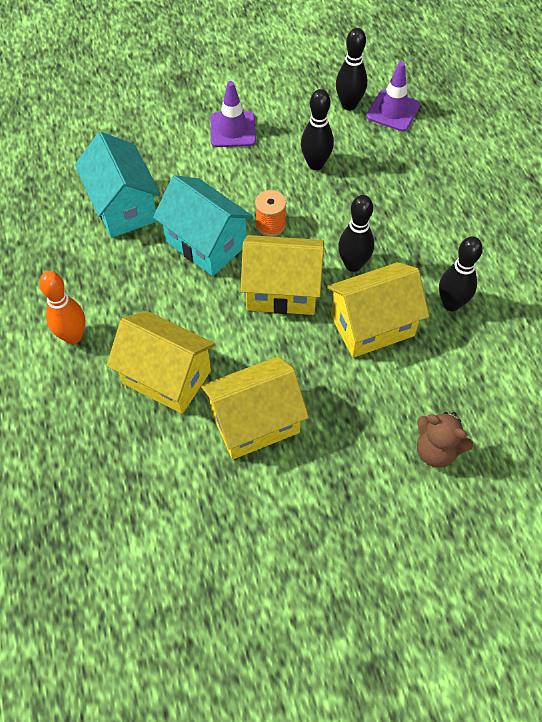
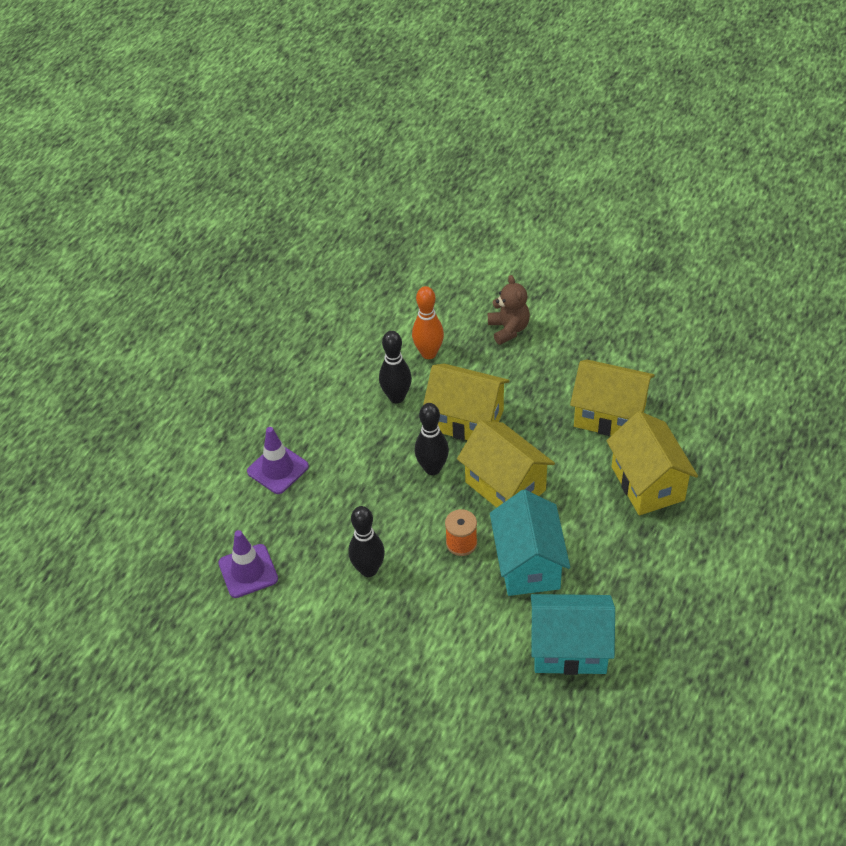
camera: 135 degrees left, 10 degrees down
orange bowling pin [39,271,85,344] -> orange bowling pin moved to [412,286,444,359]
turquoise house [75,132,161,238] -> turquoise house turned 75 degrees clockwise [531,594,615,675]
purple traffic cone [211,81,256,147] -> purple traffic cone moved to [247,427,309,494]
black bowling pin [336,28,367,111] -> none

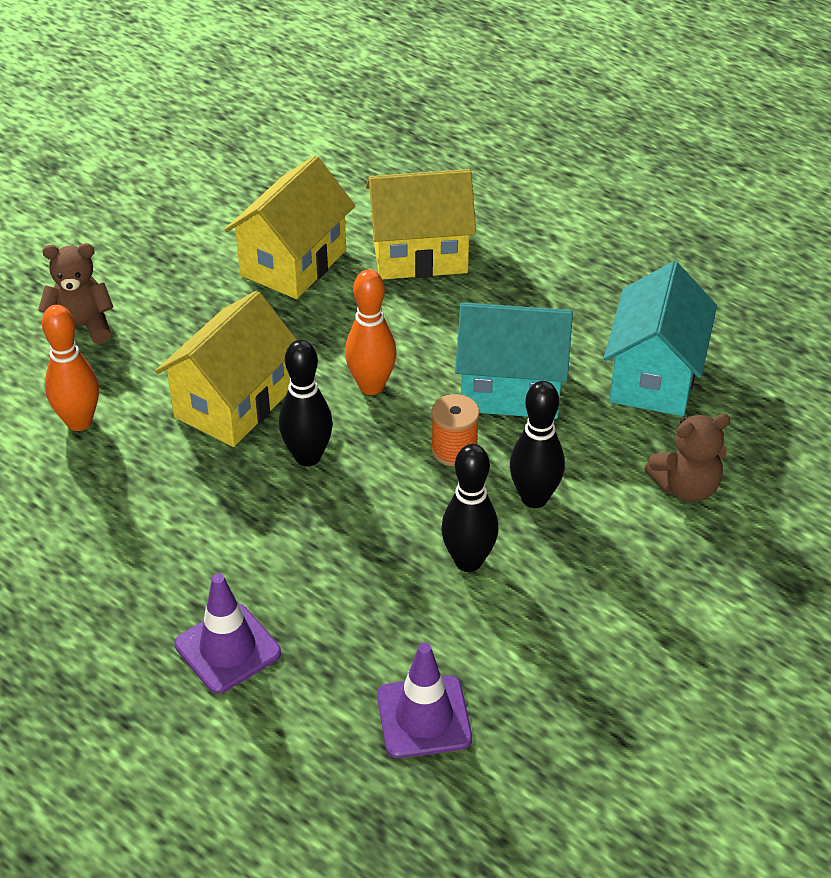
camera: 80 degrees left, 5 degrees down
black bowling pin [379,331,412,403] -> black bowling pin moved to [510,381,565,508]
yellow house [457,420,555,508] -> orange bowling pin [345,269,397,395]
none -> brown teddy bear [645,414,730,502]

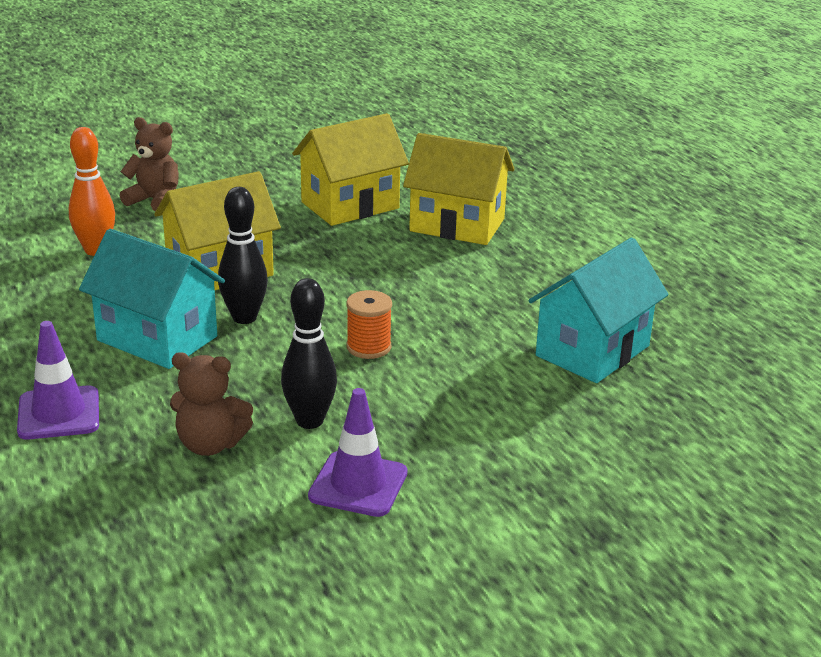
camera: 25 degrees right, 15 degrees down
orange bowling pin [345,269,397,395] -> none
purple traffic cone [377,643,472,758] -> purple traffic cone moved to [308,388,408,517]
turquoise house [455,302,573,419] -> turquoise house moved to [79,229,225,369]
black bowling pin [510,381,565,508] -> none
brown teddy bear [645,414,730,502] -> brown teddy bear moved to [170,352,253,456]

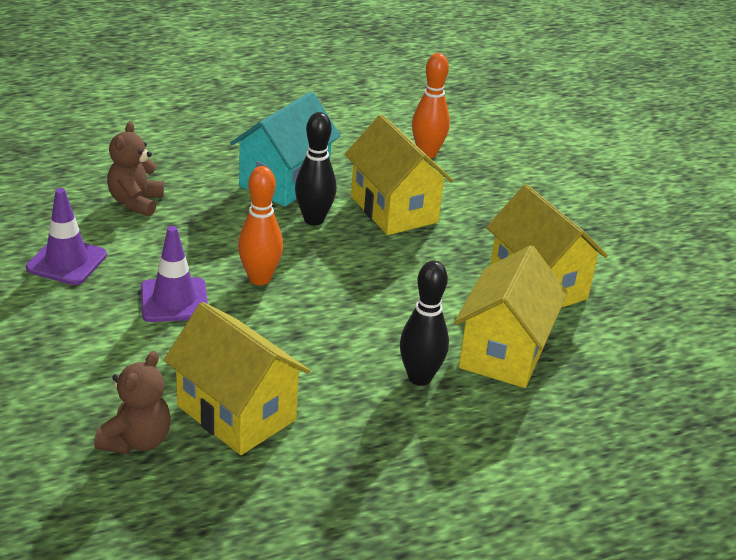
camera: 90 degrees right, 5 degrees up
purple traffic cone [17,321,99,440] -> purple traffic cone moved to [141,226,208,322]
brown teddy bear [120,117,179,212] -> brown teddy bear moved to [94,351,171,454]
black bowling pin [281,278,337,429] -> black bowling pin moved to [400,260,449,386]
orange spool [346,290,392,359] -> orange bowling pin [238,166,283,285]
turquoise house [528,238,669,383] -> yellow house [164,302,310,455]

